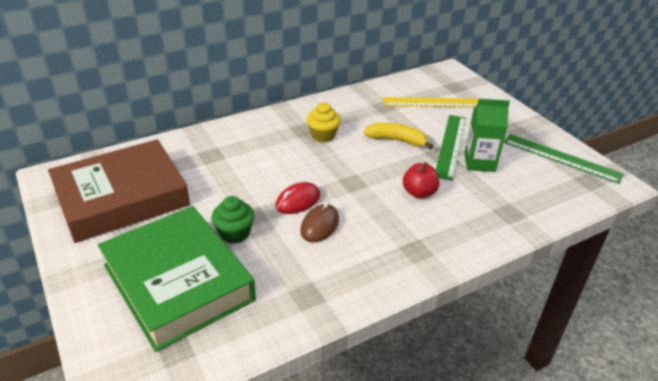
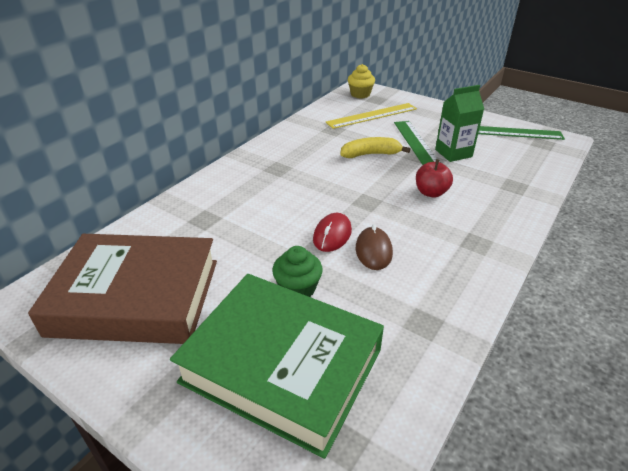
camera: 25 degrees left, 0 degrees up
brown book [48,139,190,243] -> brown book turned 60 degrees clockwise [28,234,217,344]
yellow cupcake [307,102,341,142] -> yellow cupcake moved to [348,64,375,99]

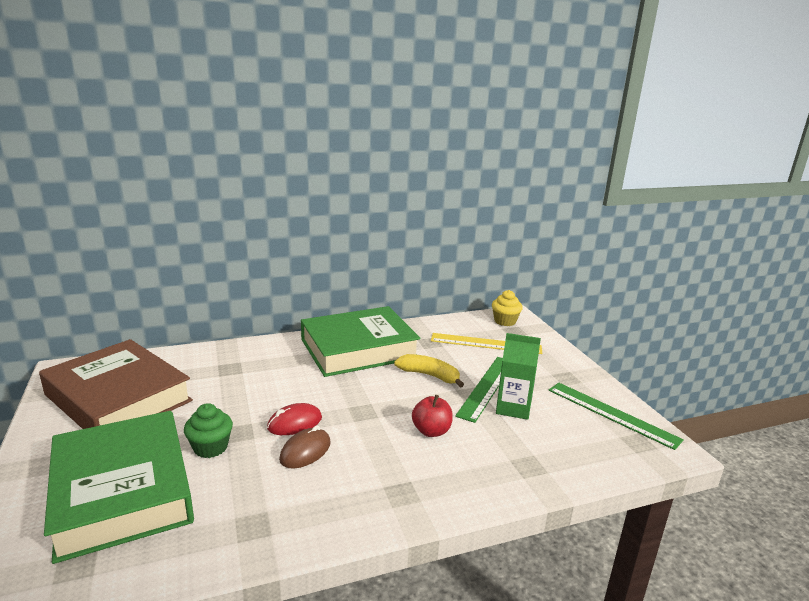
camera: 35 degrees right, 15 degrees down
none -> green book [301,306,420,377]

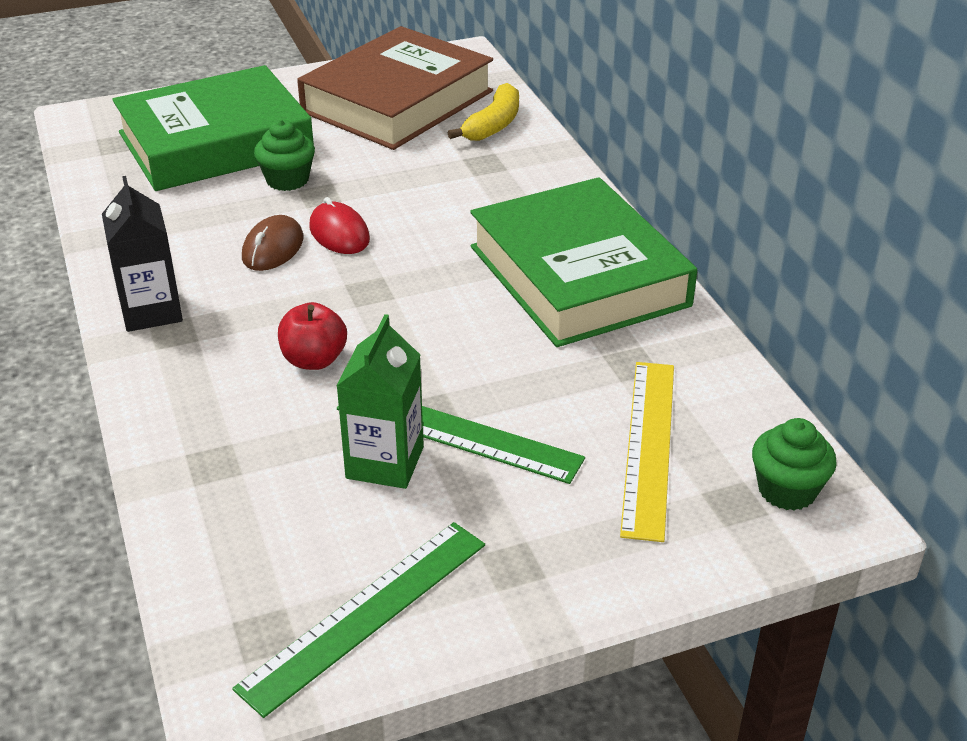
camera: 90 degrees right, 15 degrees up
brown mouse [279,425,331,469] -> brown mouse turned 75 degrees clockwise [242,215,303,271]
yellow banana [394,354,464,387] -> yellow banana moved to [448,83,519,141]
yellow cupcake [492,290,523,326] -> green cupcake [752,418,837,510]
none -> black carton [102,176,183,332]

